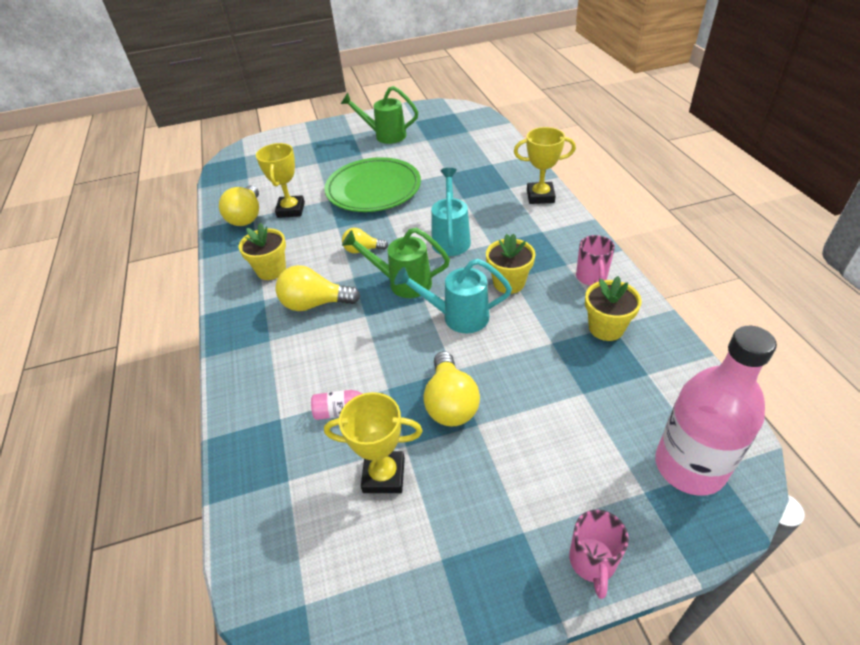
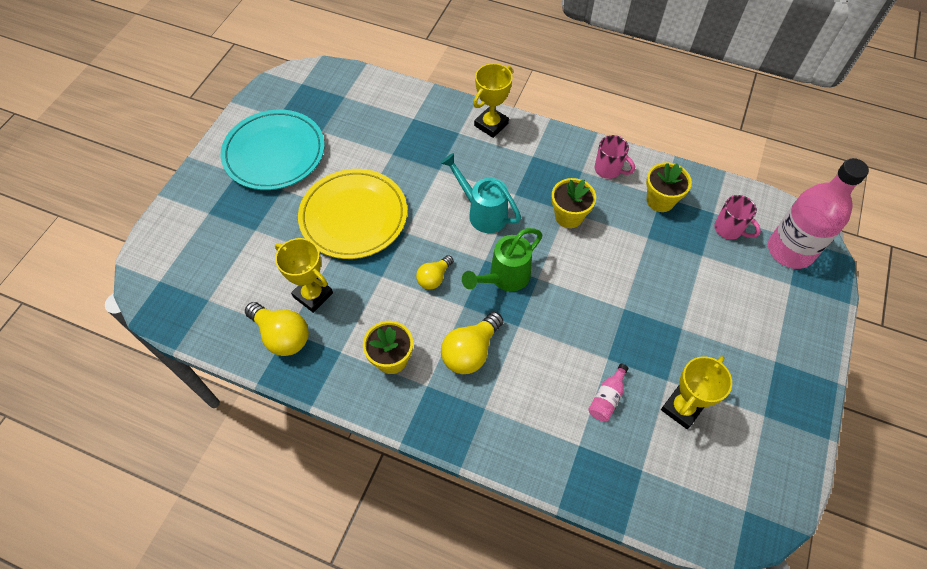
camera: 55 degrees left, 15 degrees up
green plate [324,157,421,212] -> yellow plate [298,169,407,259]
green watering can [341,86,418,144] -> turquoise plate [221,110,325,190]
turquoise watering can [394,259,512,333] -> none
yellow light bulb [424,351,480,426] -> none
pink mug [569,510,629,599] -> pink mug moved to [714,195,761,240]

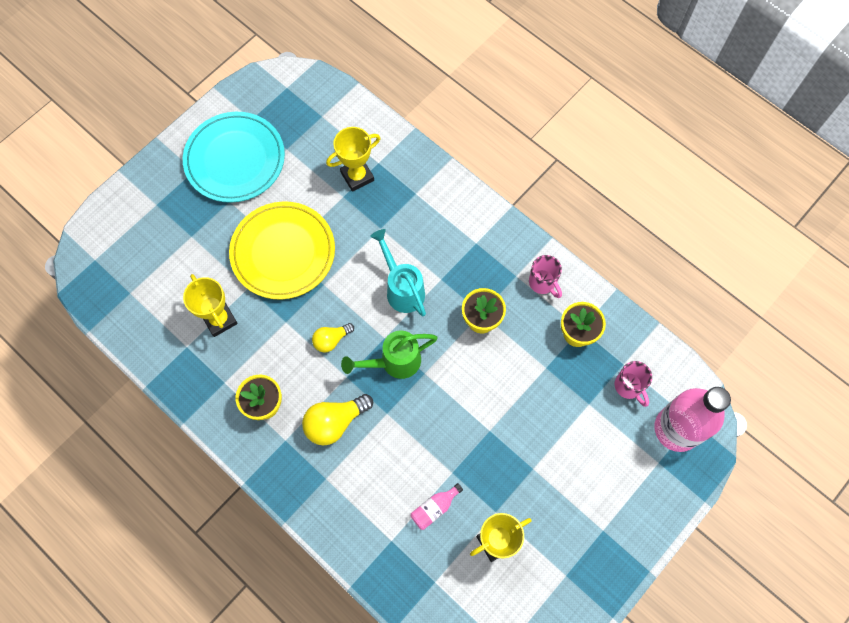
camera: 20 degrees right, 10 degrees up
yellow light bulb [245,302,309,356] -> none
yellow trophy [473,63,513,138] -> yellow trophy moved to [326,127,381,192]

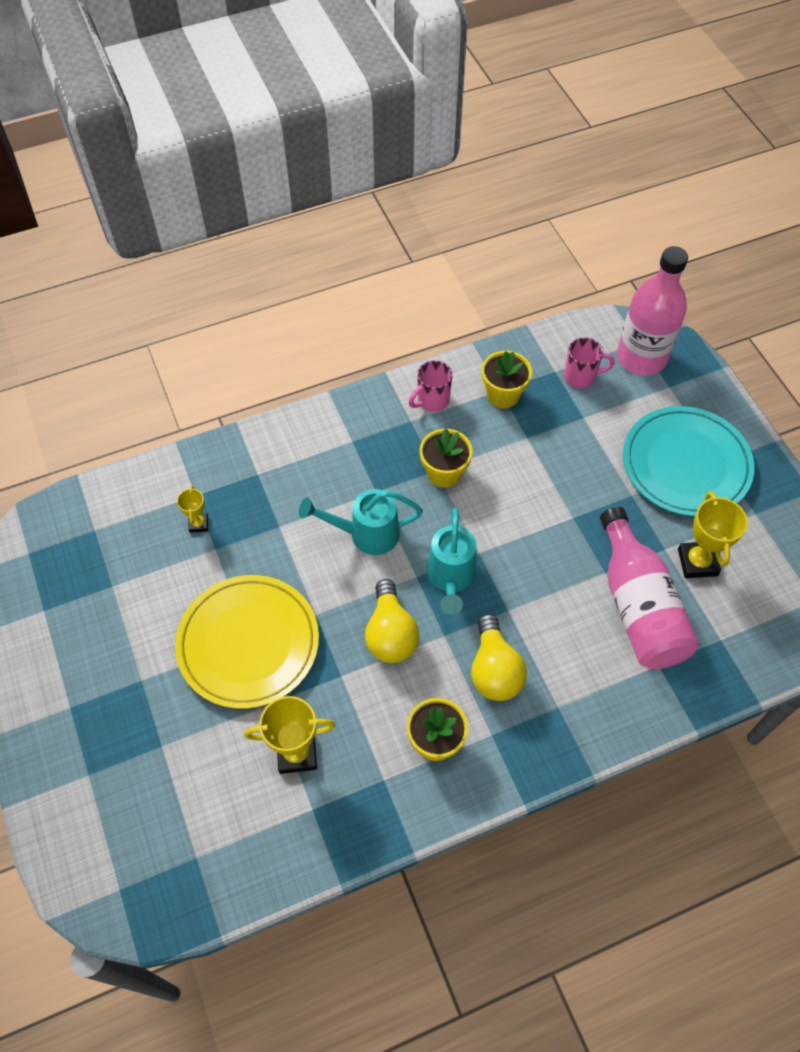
camera: 65 degrees left, 10 degrees down
turquoise plate [183,112,285,203] -> turquoise plate moved to [623,406,754,516]
yellow light bulb [312,323,354,353] -> yellow light bulb [365,579,419,663], size x1.62
yellow trophy [326,127,381,192] -> yellow trophy [177,485,208,533], size x0.55
green watering can [341,331,438,379] -> turquoise watering can [427,507,477,615]
pink bottle [411,483,463,530] -> pink bottle [600,507,699,669], size x2.40
pink mug [529,255,562,298] -> pink mug turned 150 degrees clockwise [409,360,453,412]

